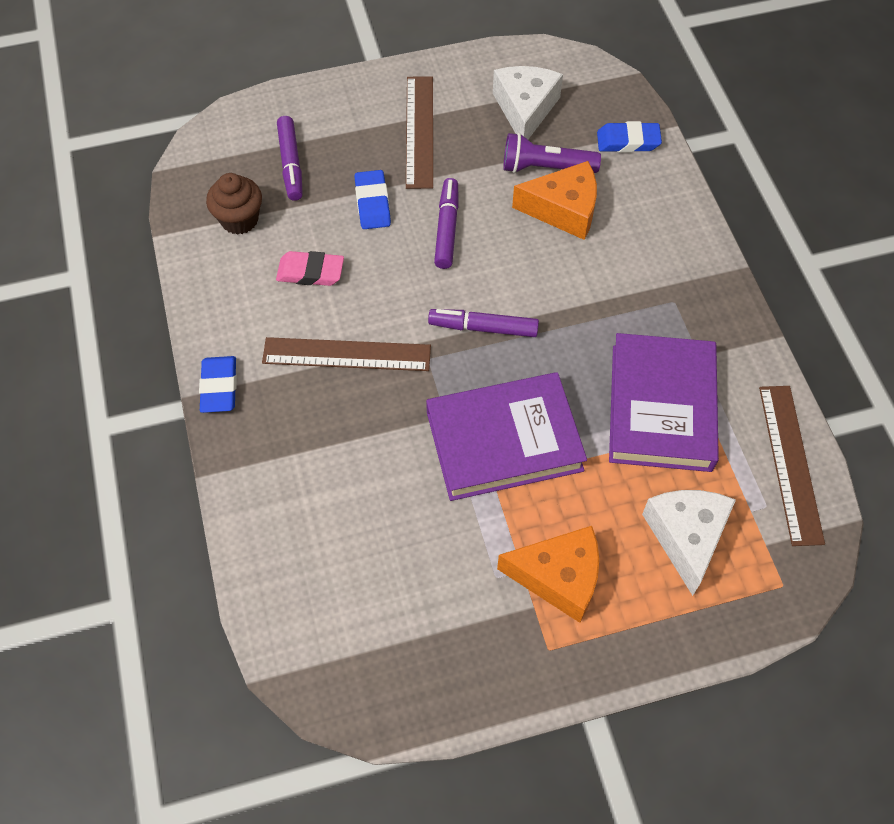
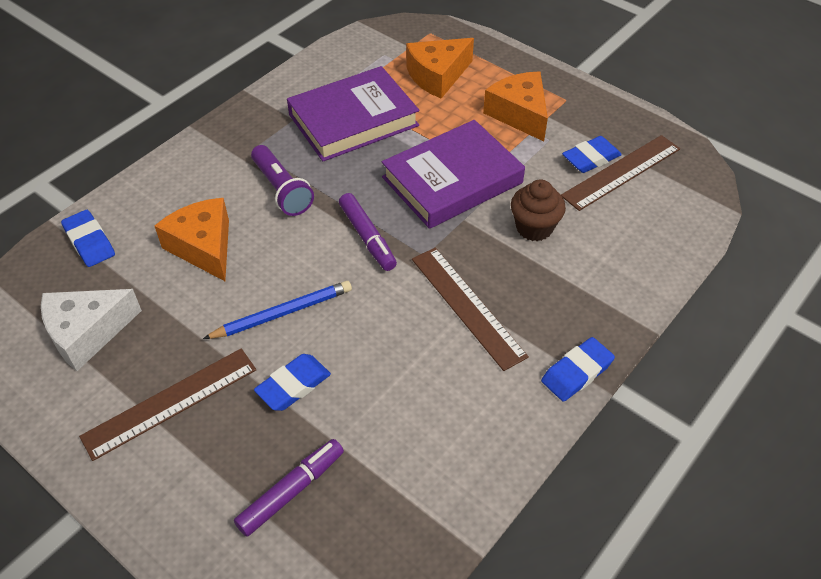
camera: 125 degrees left, 10 degrees down
brown cupcake [206,173,262,235] -> brown cupcake moved to [511,180,566,241]
pink eraser [276,251,344,286] -> none
purple book [426,372,587,501] -> purple book turned 75 degrees counterclockwise [382,120,525,229]
purple marker [434,178,459,269] -> blue pencil [203,281,352,339]
purple flashlight [503,133,601,173] -> purple flashlight moved to [251,145,314,216]
white cheese [642,490,736,596] -> orange cheese [406,38,474,99]
brown ruler [759,386,825,546] -> brown ruler moved to [561,135,680,211]
none -> blue eraser [562,136,622,173]

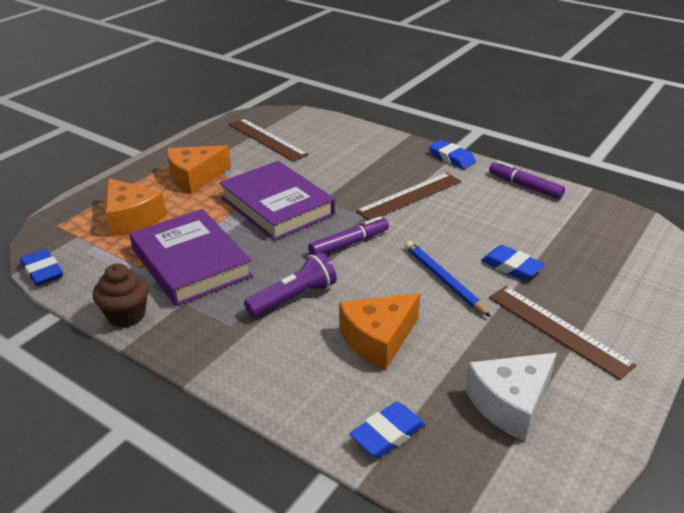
camera: 95 degrees left, 15 degrees down
white cheese [41,289,142,371] -> white cheese turned 90 degrees clockwise [465,353,557,442]
purple marker [234,439,344,537] -> purple marker moved to [489,161,565,199]
brown cupcake [511,180,566,241] -> brown cupcake moved to [93,263,149,327]
blue eraser [562,136,622,173] -> blue eraser moved to [20,249,63,286]

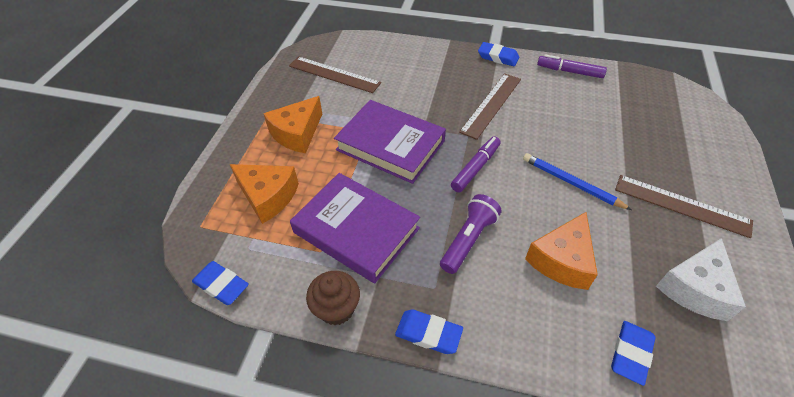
camera: 20 degrees left, 15 degrees up
blue eraser [481,245,545,280] -> blue eraser moved to [395,310,463,354]

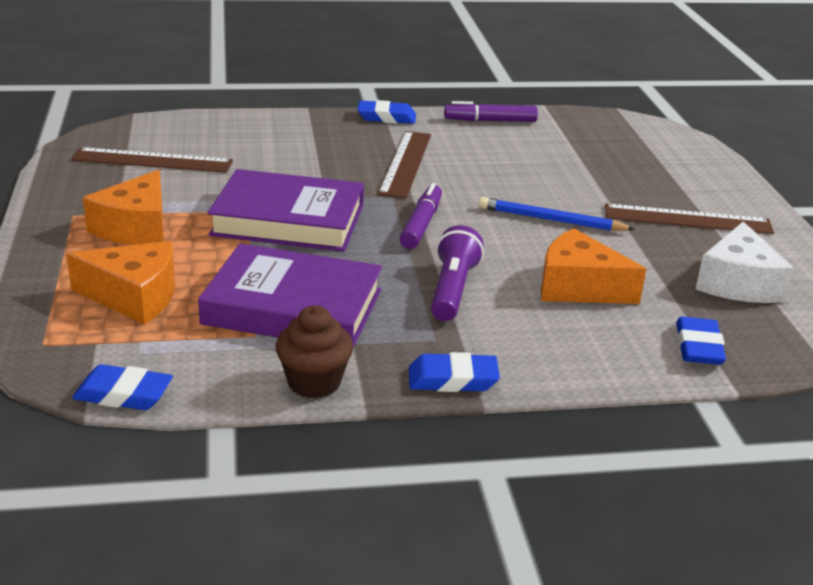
camera: 25 degrees left, 20 degrees down
orange cheese [525,212,598,290] -> orange cheese turned 105 degrees clockwise [541,229,646,304]

